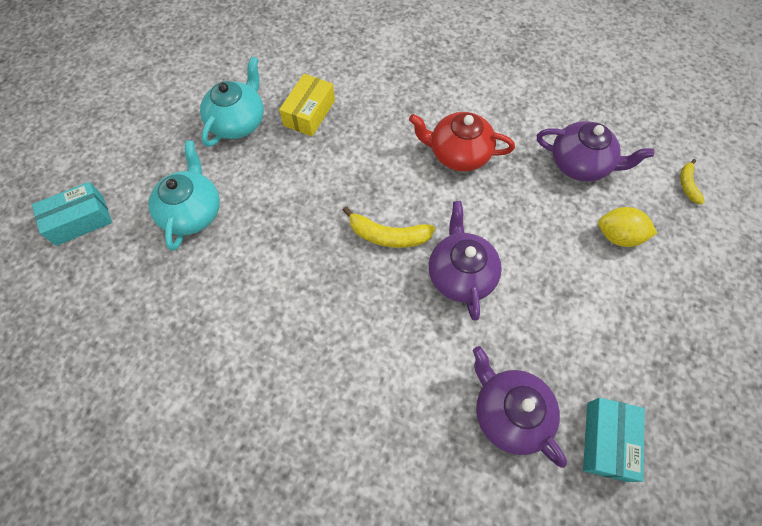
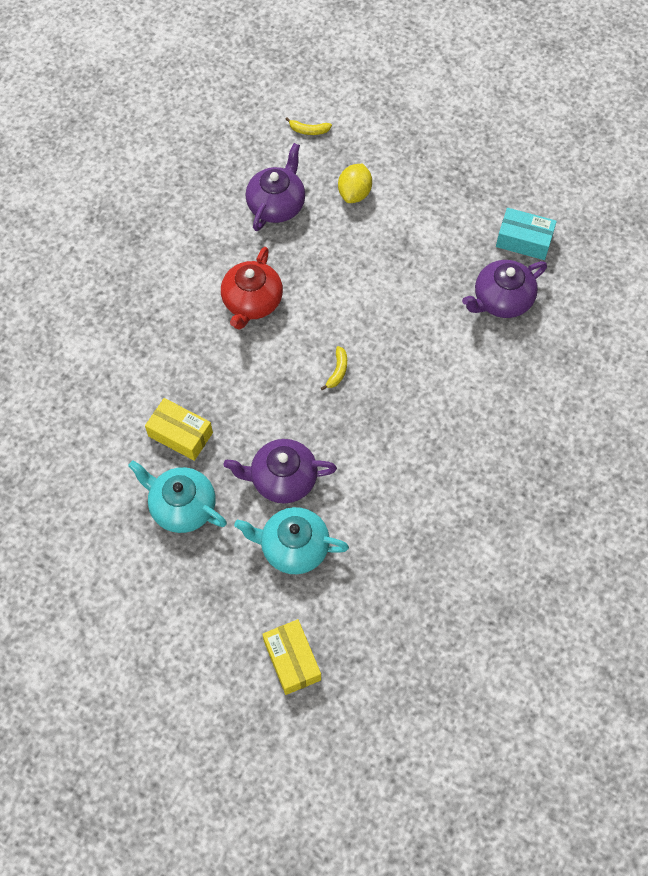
camera: 85 degrees left, 0 degrees up
turquoise box [32,182,112,246] -> yellow box [262,619,321,695]
yellow banana [343,206,435,248] -> yellow banana [321,346,347,391], size x0.59
purple teapot [429,201,502,321] -> purple teapot moved to [224,439,337,504]

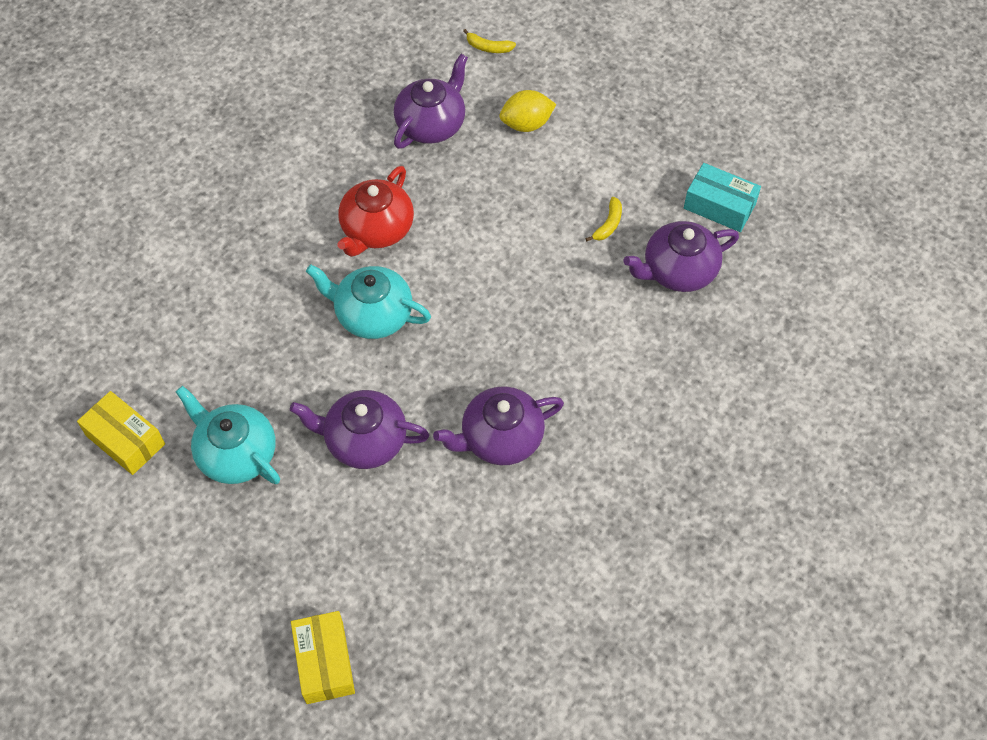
camera: 10 degrees right, 5 degrees down
yellow box [145,398,213,461] -> yellow box moved to [77,391,165,475]
turquoise teapot [234,507,349,574] -> turquoise teapot moved to [306,265,431,339]
yellow banana [321,346,347,391] -> yellow banana moved to [585,197,622,241]
yellow lemon [338,164,372,203] -> yellow lemon turned 45 degrees clockwise [499,90,556,132]
none -> purple teapot [433,386,564,465]

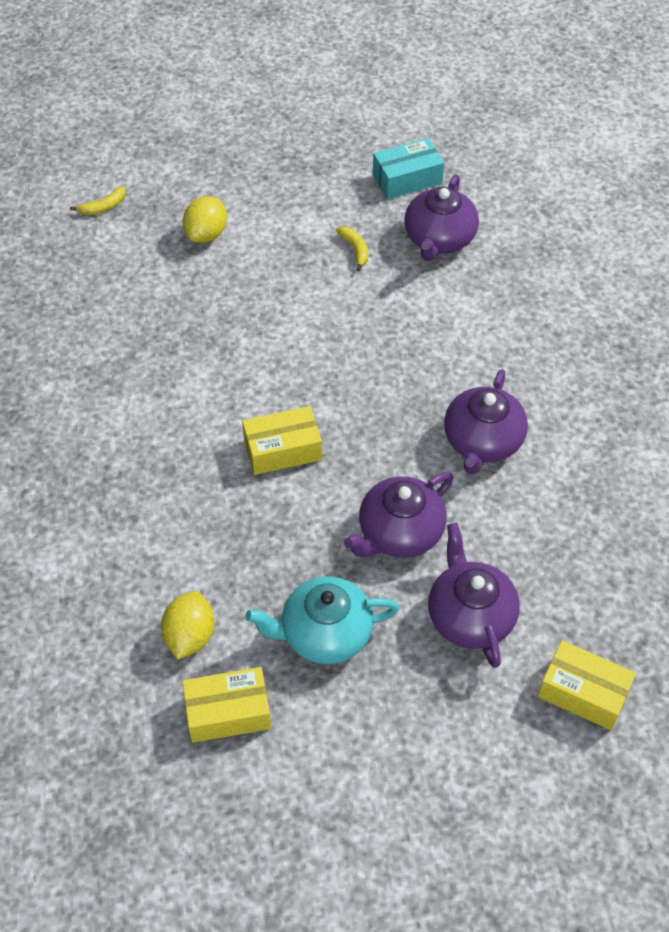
camera: 50 degrees left, 5 degrees down
turquoise teapot [306,265,431,339] -> yellow box [242,406,322,475]
red teapot [337,166,414,257] -> none
purple teapot [394,54,468,149] -> purple teapot moved to [428,523,520,668]
none -> yellow lemon [161,591,214,659]

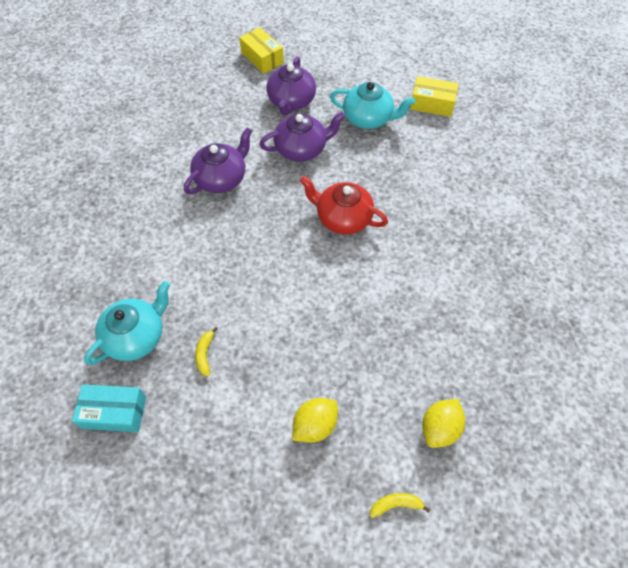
camera: 155 degrees left, 5 degrees up
yellow lemon [161,591,214,659] -> yellow lemon moved to [422,399,465,448]
yellow box [242,406,322,475] -> red teapot [300,176,388,235]
purple teapot [404,175,479,261] -> turquoise teapot [84,281,170,365]

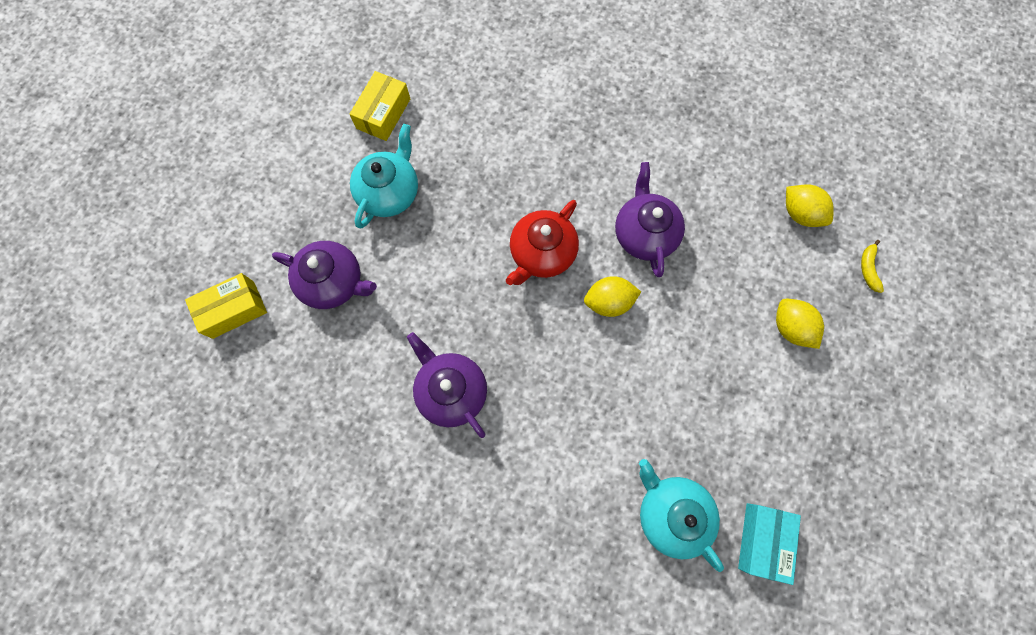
camera: 80 degrees left, 15 degrees up
yellow banana [195,327,218,376] -> none
purple teapot [259,112,345,162] -> purple teapot moved to [615,162,685,277]
none -> yellow lemon [584,276,641,317]

